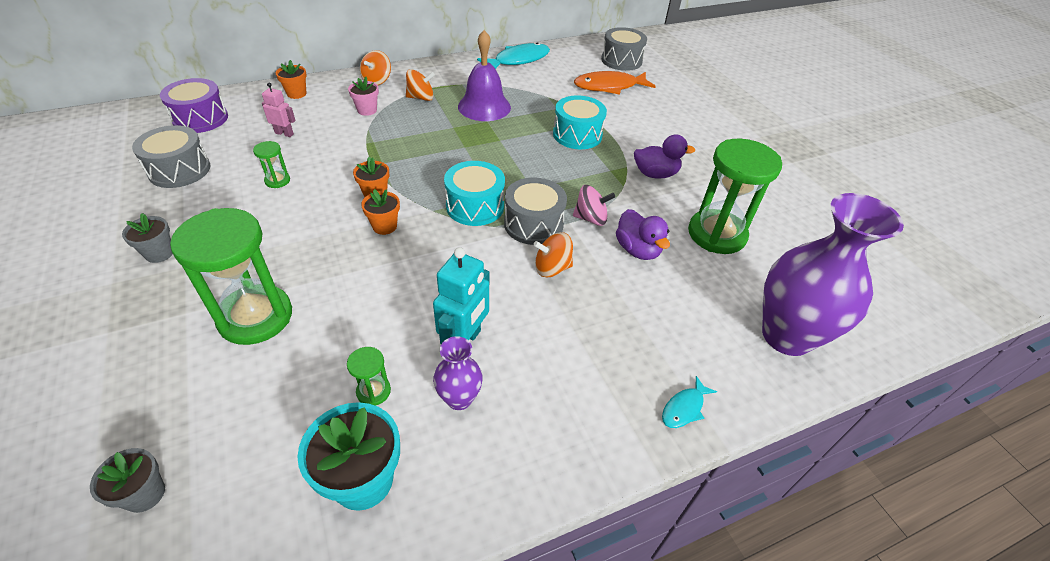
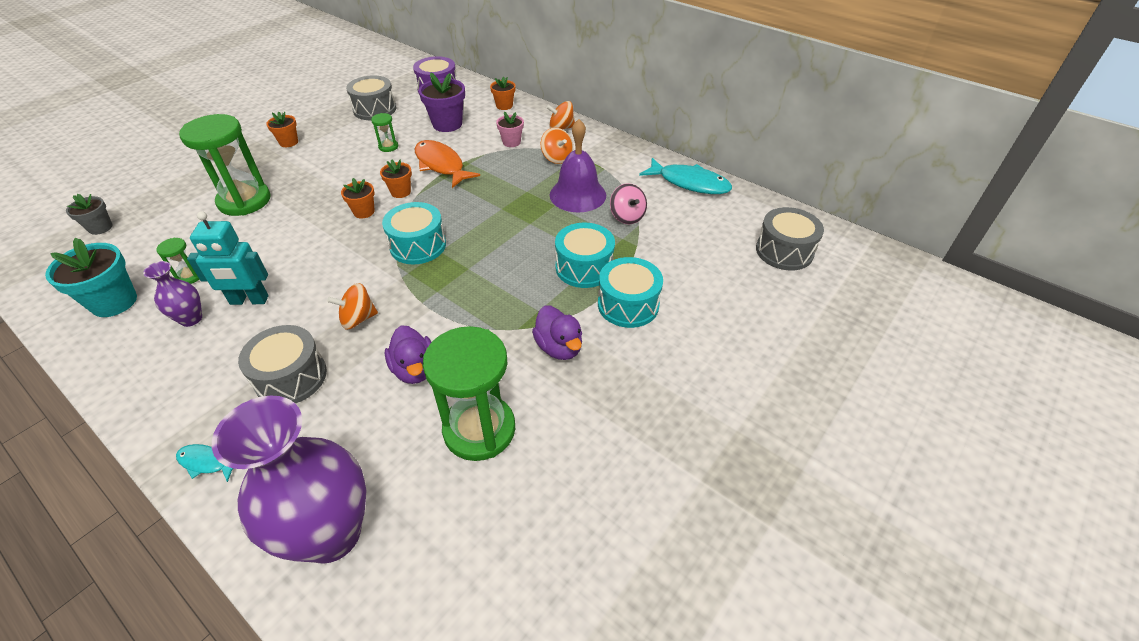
camera: 65 degrees right, 0 degrees up
grey flower pot [122,213,173,263] -> orange flower pot [266,112,298,147]
pink robot [262,83,296,137] -> purple flower pot [419,72,465,132]
grey drum [504,177,567,245] -> grey drum moved to [238,325,327,403]
orange spinning top [533,232,573,277] -> orange spinning top turned 75 degrees counterclockwise [327,283,378,329]
pink spinning top [573,185,615,226] -> pink spinning top moved to [610,183,647,224]
orange fish [574,71,656,95] -> orange fish moved to [414,140,480,188]
purple duck [616,209,670,260] -> purple duck turned 60 degrees counterclockwise [385,326,431,384]
none -> turquoise drum [598,257,663,328]

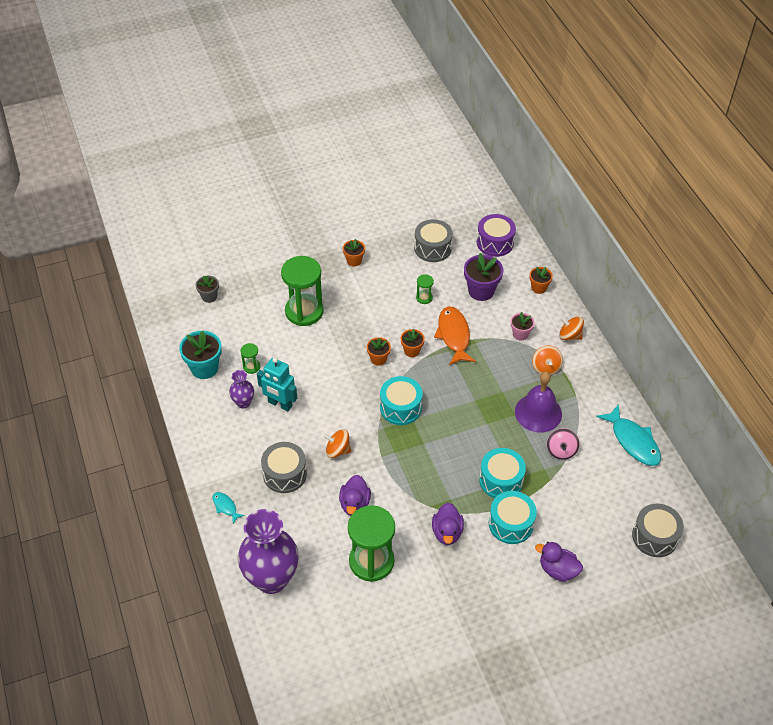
camera: 30 degrees right, 5 degrees up
none -> purple duck [535,542,583,582]

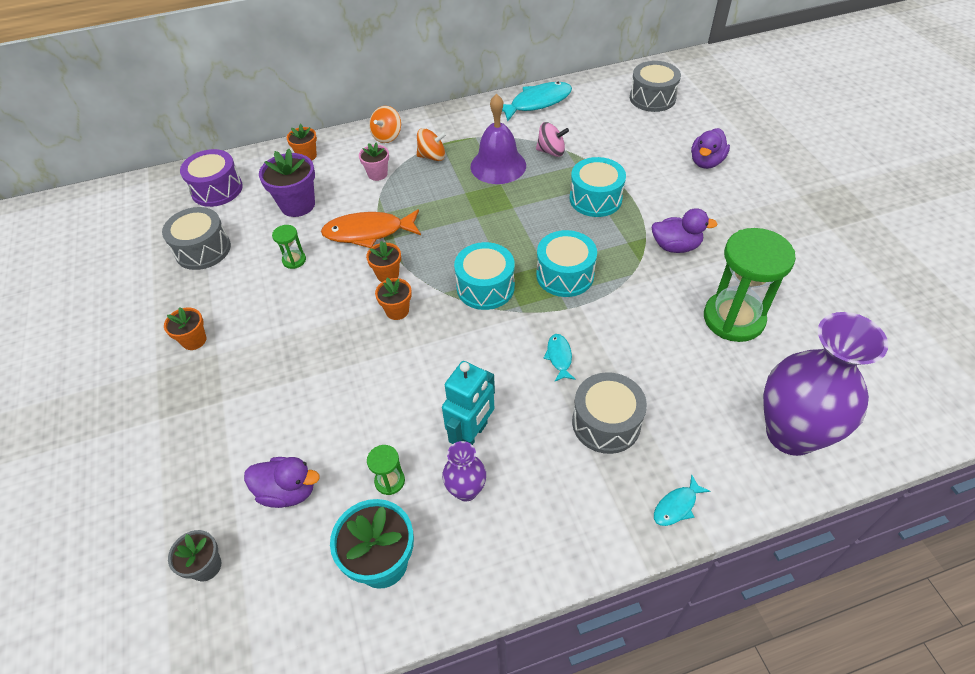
camera: 85 degrees left, 0 degrees up
green hourglass [281,256,324,326] -> none
orange spinning top [323,429,351,458] -> turquoise fish [544,334,576,382]
purple duck [339,475,371,515] -> purple duck moved to [244,457,320,508]
turquoise drum [489,491,537,544] -> turquoise drum moved to [536,230,597,297]

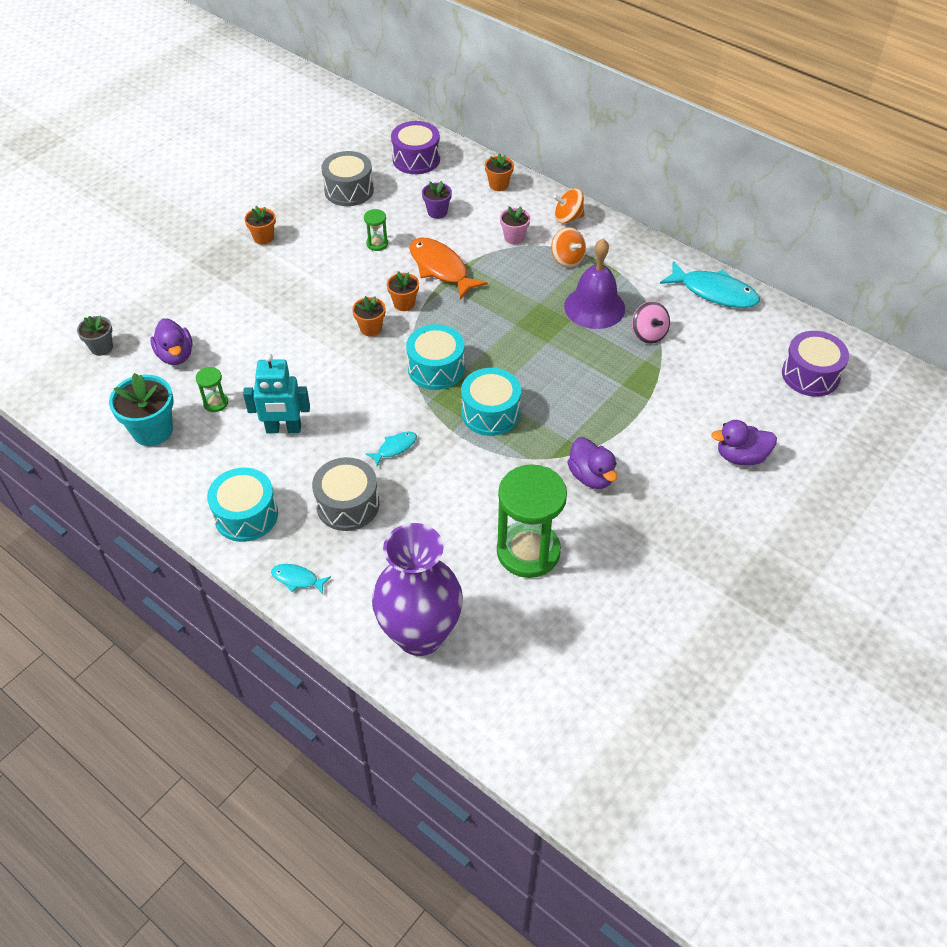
camera: 55 degrees right, 0 degrees up
purple flower pot [259,149,315,217] -> purple flower pot [422,181,452,219], size x0.59
purple vase [442,441,486,501] -> none
turquoise drum [569,157,626,217] -> turquoise drum moved to [207,468,278,542]
grey drum [630,61,681,112] -> purple drum [782,331,849,397]

